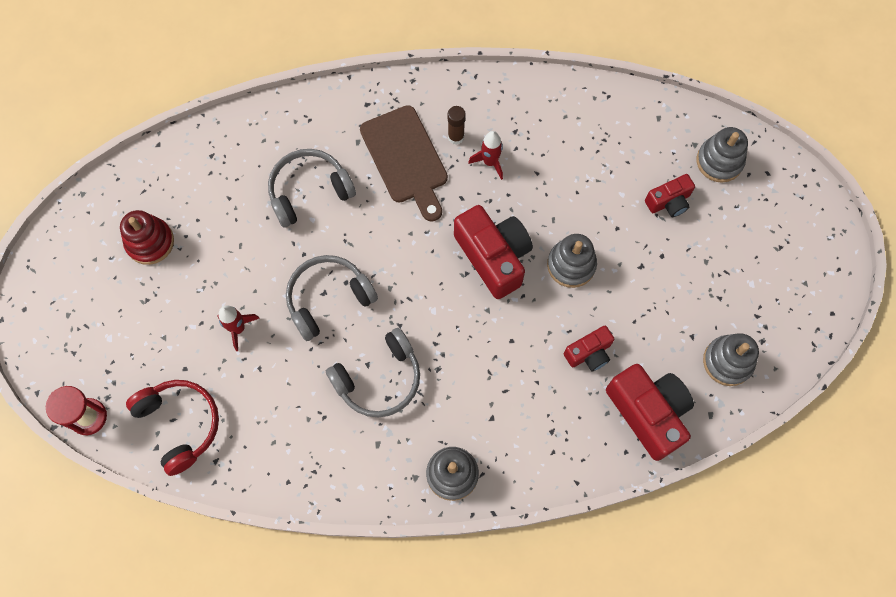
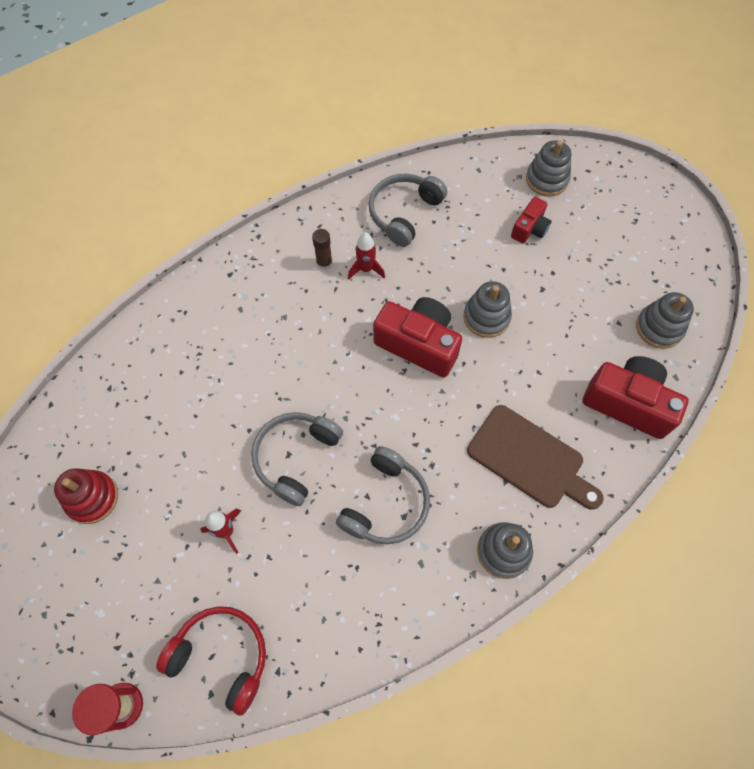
camera: 30 degrees left, 5 degrees down
grey headphones [268,149,356,228] -> grey headphones moved to [369,173,447,247]
brown cutting board [360,105,448,222] -> brown cutting board moved to [467,405,604,510]
red camera [564,326,615,371] -> none

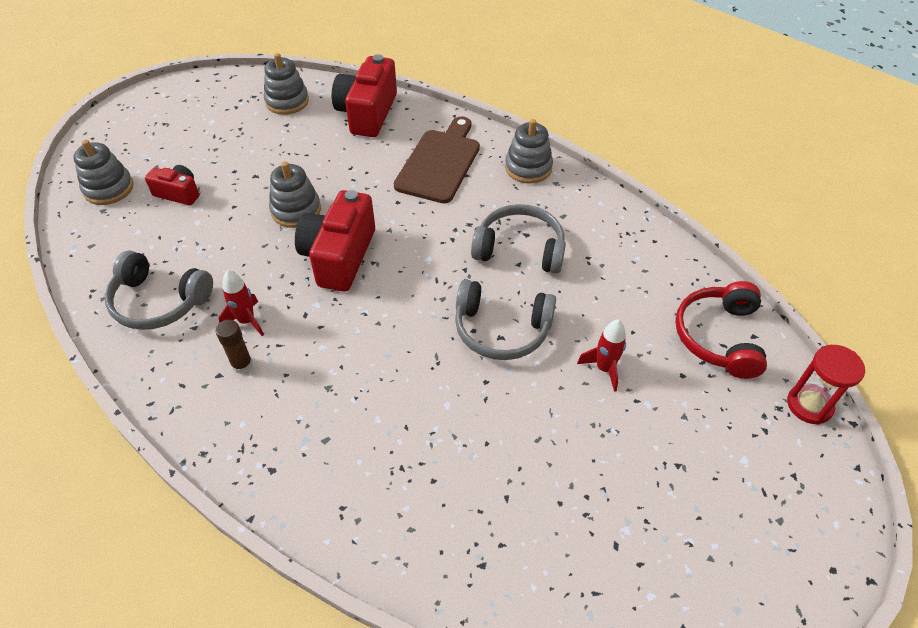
camera: 105 degrees left, 15 degrees down
red stacking toy [54,468,118,524] -> none

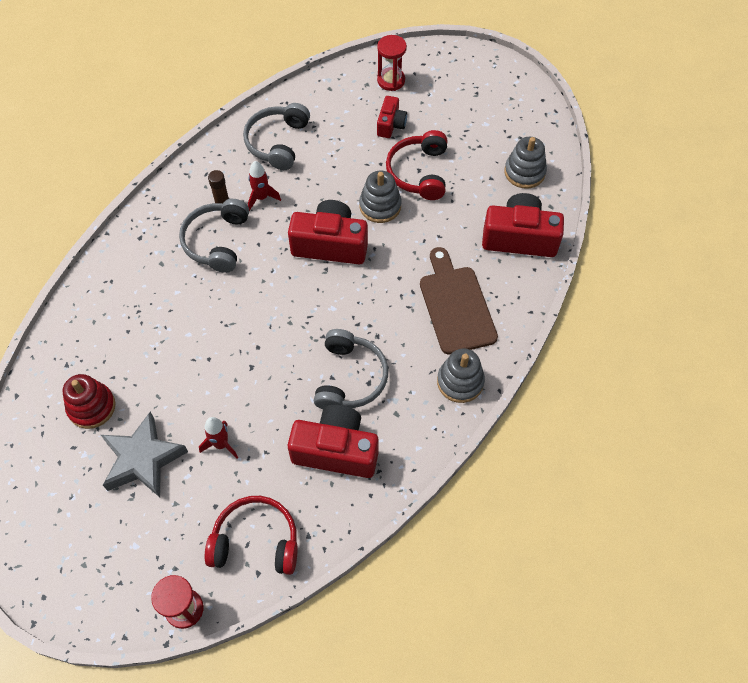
camera: 85 degrees right, 10 degrees up
grey stacking toy [74,140,133,205] -> red hourglass [377,35,407,91]
brown cutting board [394,116,480,203] -> brown cutting board turned 120 degrees counterclockwise [420,247,498,355]
grey headphones [455,279,556,360] -> grey headphones moved to [179,199,249,273]
none -> red stacking toy [62,374,116,429]
none -> grey star [101,412,188,497]
none -> red camera [288,405,379,478]
none -> red headphones [386,130,447,200]

